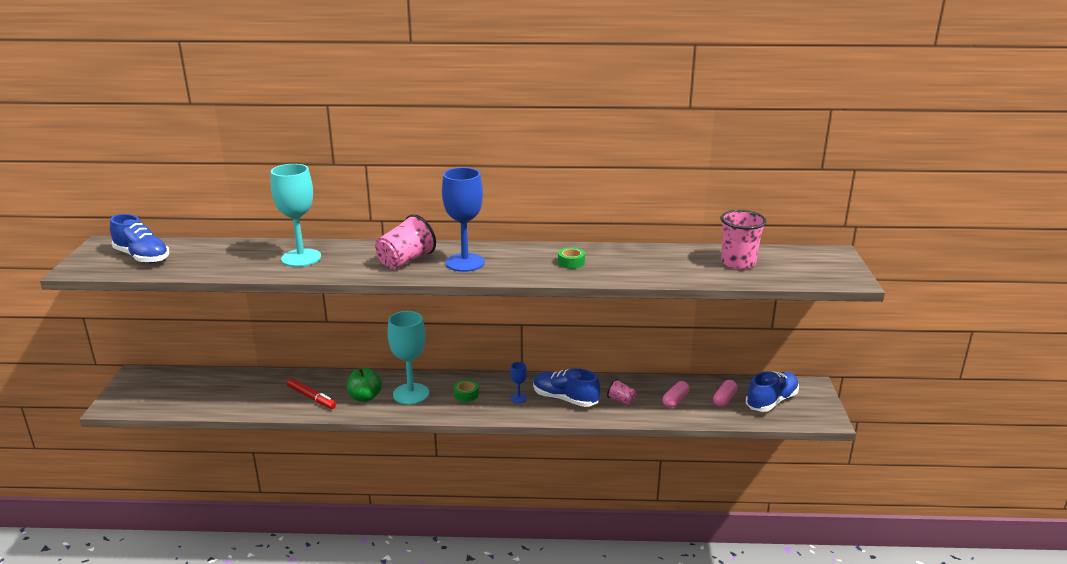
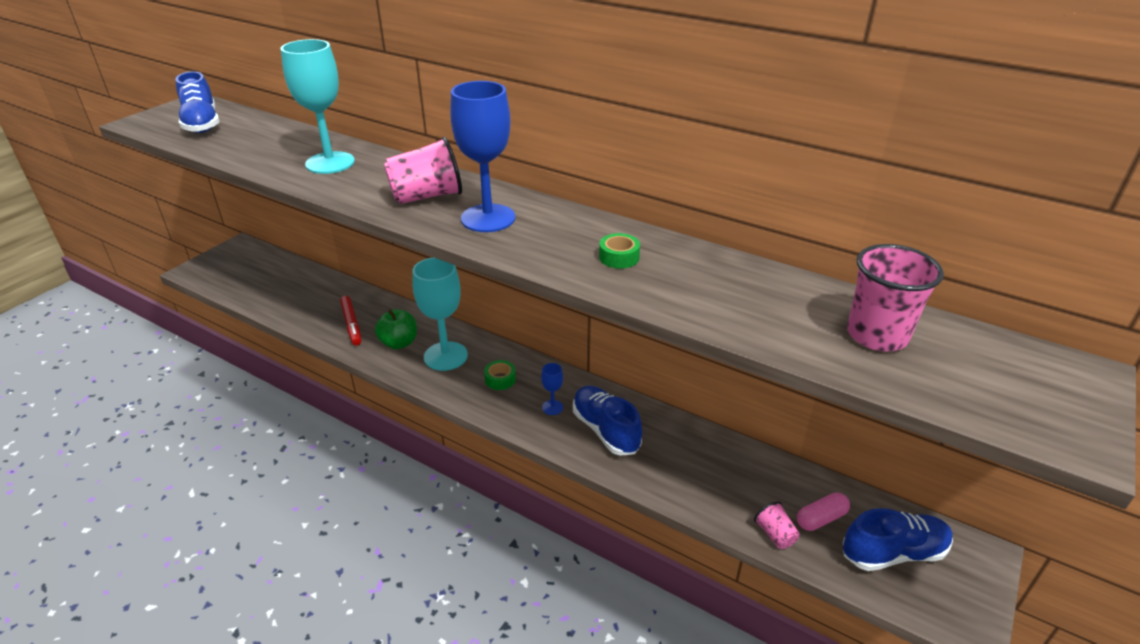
camera: 30 degrees right, 10 degrees up
pink cup [607,379,636,405] -> pink cup moved to [754,501,800,549]
pink capsule [663,381,690,408] -> none

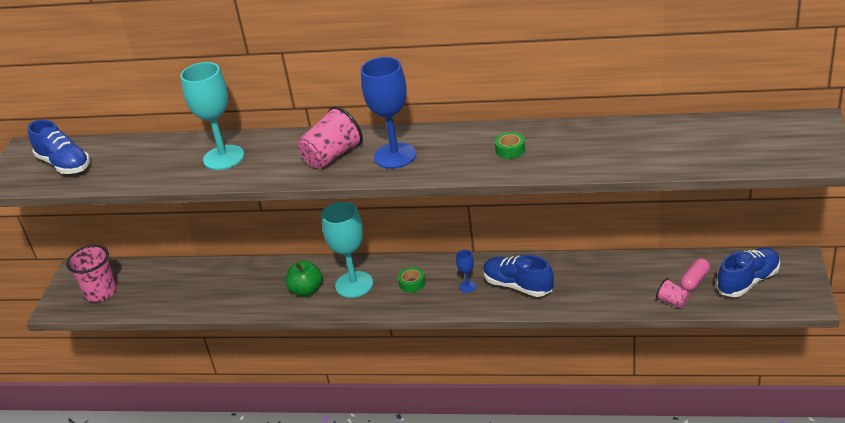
camera: 20 degrees left, 0 degrees up
red marker [340,296,361,345] -> none
pink cup [847,244,944,351] -> pink cup moved to [66,245,117,302]

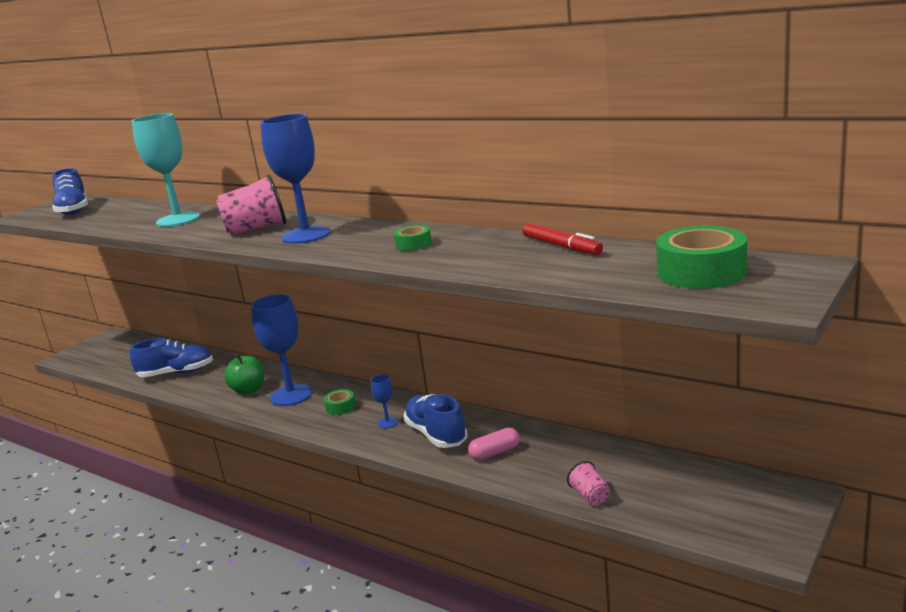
camera: 25 degrees right, 15 degrees down
pink cup [66,245,117,302] -> none
turquoise goblet [321,202,373,298] -> blue goblet [251,294,312,406]
pink capsule [680,258,710,291] -> pink capsule moved to [468,428,520,460]
blue shoe [717,247,780,297] -> blue shoe moved to [130,338,213,377]
none -> red marker [522,223,603,255]
none -> green tape [656,226,747,289]

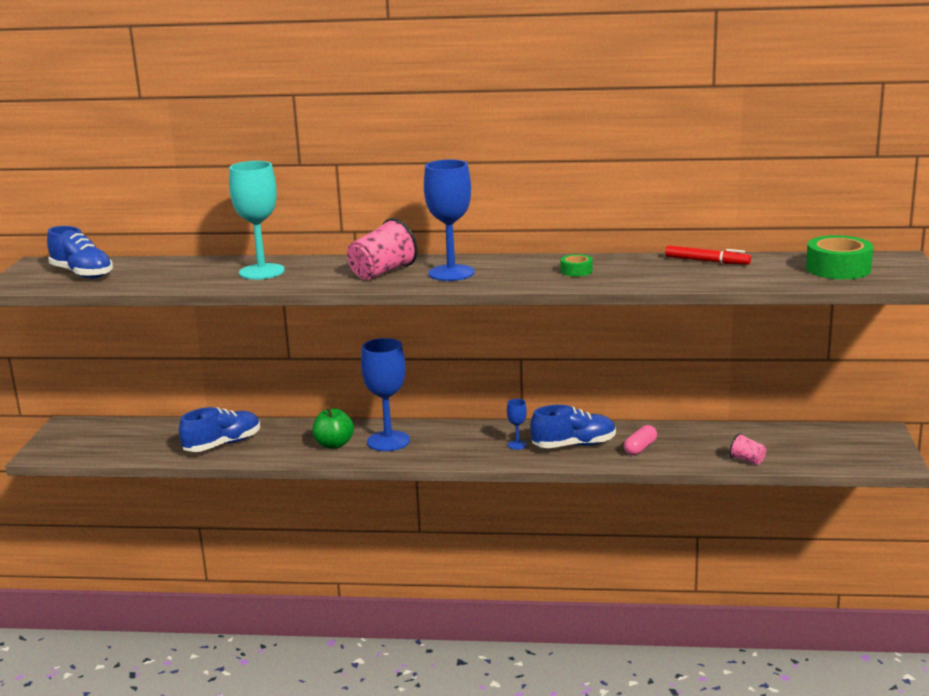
camera: 30 degrees left, 0 degrees up
green tape [324,389,356,415] -> none
blue shoe [403,394,468,448] -> blue shoe turned 135 degrees clockwise [530,405,616,448]

